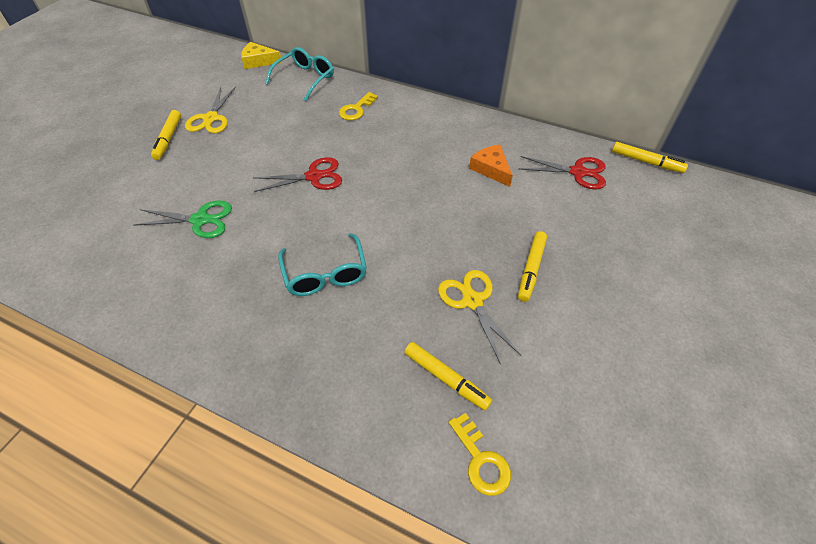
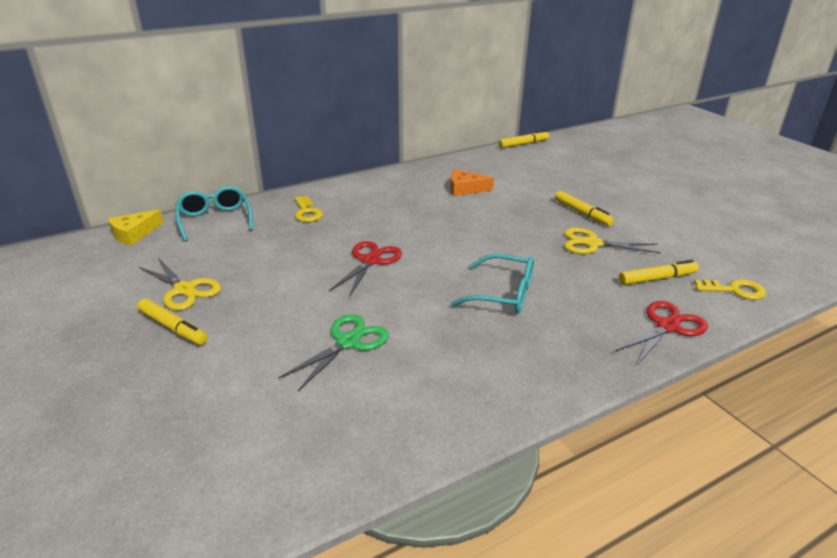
camera: 55 degrees left, 20 degrees down
red scissors [519,156,606,190] -> red scissors moved to [614,301,708,365]

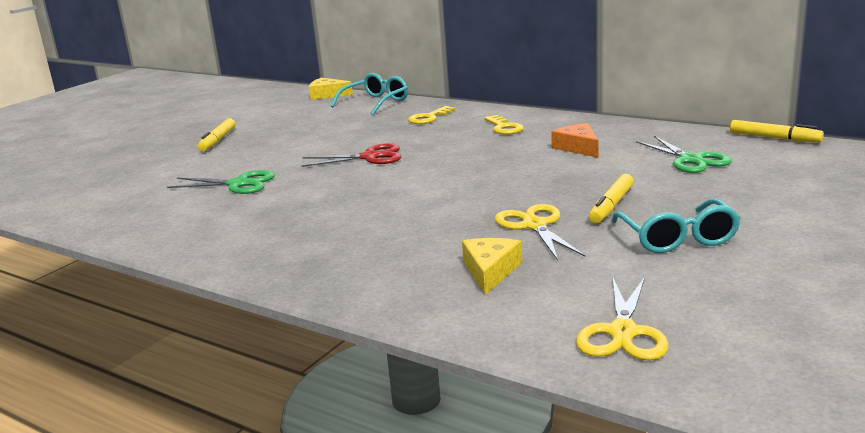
camera: 65 degrees right, 10 degrees down
yellow scissors [139,258,221,310] -> yellow scissors moved to [576,277,669,360]
turquoise glasses [451,254,534,314] -> turquoise glasses moved to [611,199,741,253]
red scissors [614,301,708,365] -> none
yellow marker [619,260,699,285] -> yellow cheese [462,238,522,295]
yellow key [694,279,766,300] -> yellow key moved to [484,115,524,135]
none -> green scissors [636,136,732,173]

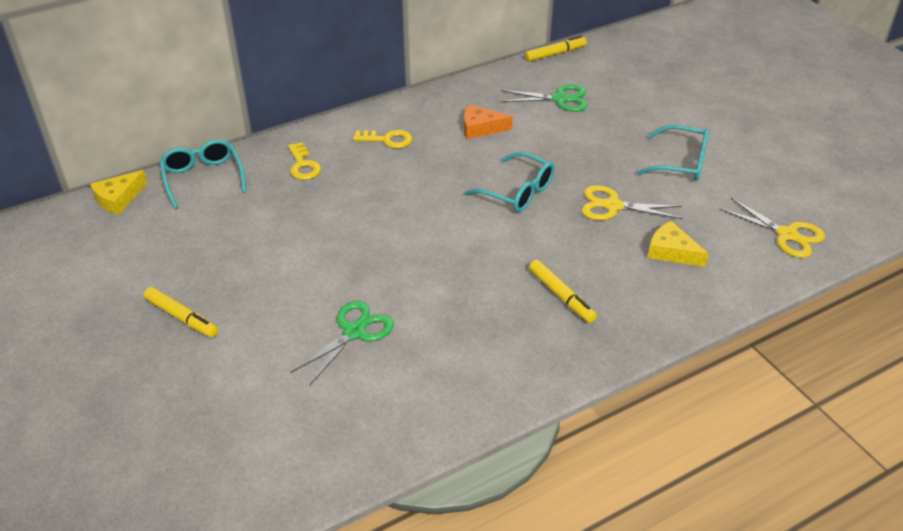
camera: 65 degrees left, 20 degrees up
red scissors [301,143,401,167] -> none
yellow marker [589,174,634,223] -> yellow marker moved to [529,260,597,323]
none -> turquoise glasses [464,152,555,212]

